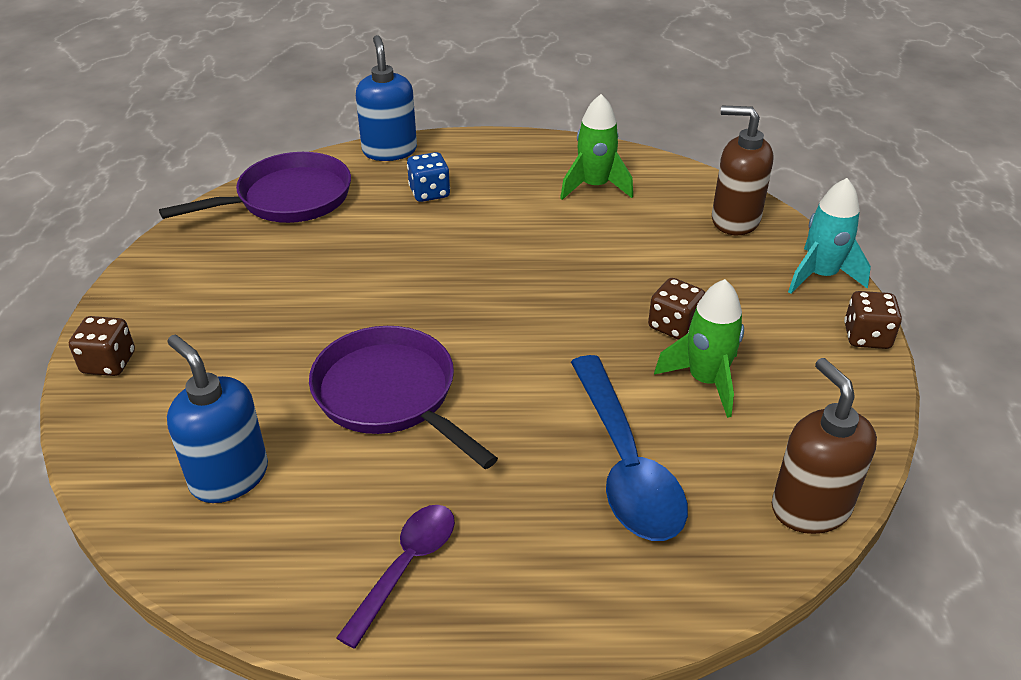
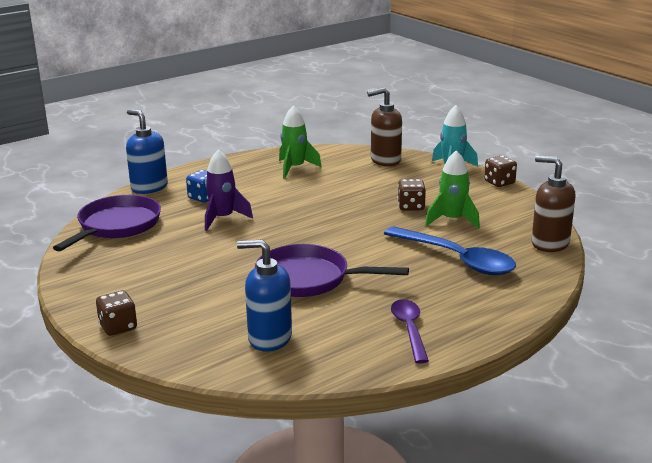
camera: 35 degrees left, 15 degrees down
none -> purple rocket [205,149,253,231]

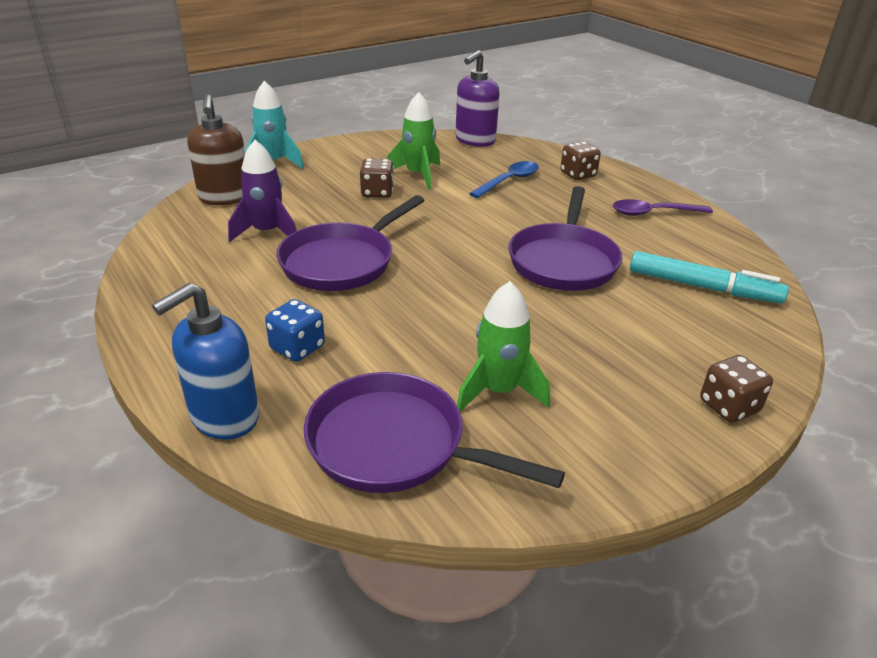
camera: 90 degrees left, 10 degrees up
purple rocket [205,149,253,231] -> purple rocket moved to [228,140,297,242]
blue soap dispenser [237,239,292,351] -> turquoise marker [630,251,789,303]
green rocket [279,105,322,179] -> green rocket moved to [457,281,550,412]
blue spoon [384,226,516,275] -> blue spoon [469,161,539,198], size x0.61
brown dice [484,155,517,187] -> brown dice moved to [560,142,601,180]
brown soap dispenser [532,156,576,252] -> purple soap dispenser [455,50,500,147]
none -> purple pan [276,195,425,291]

